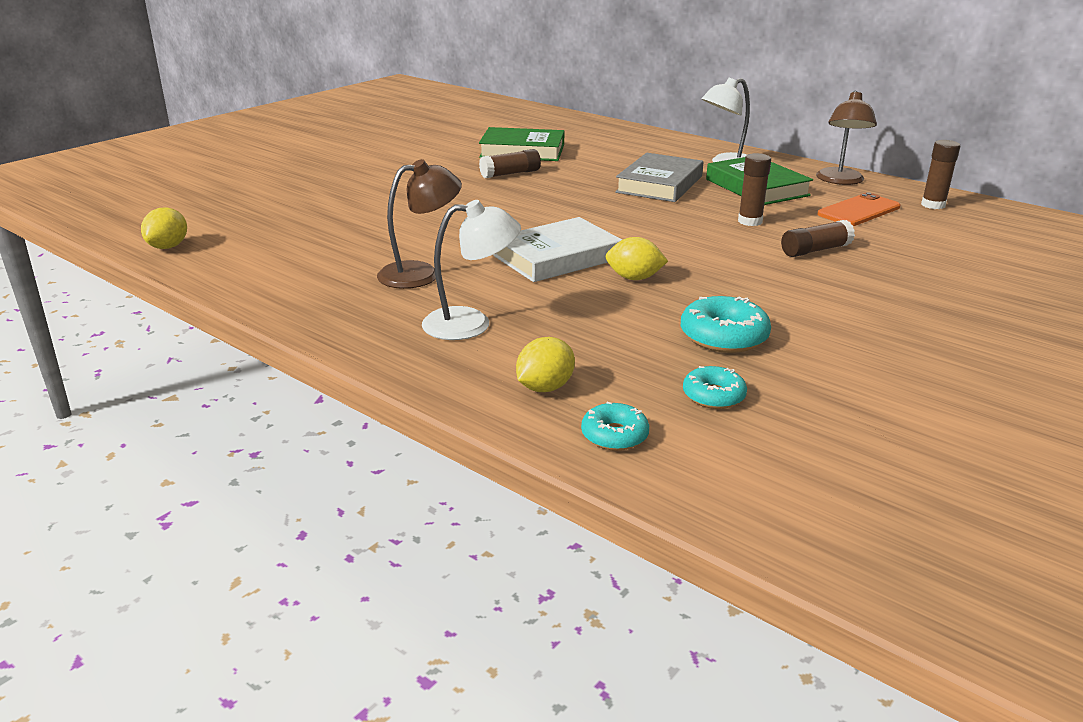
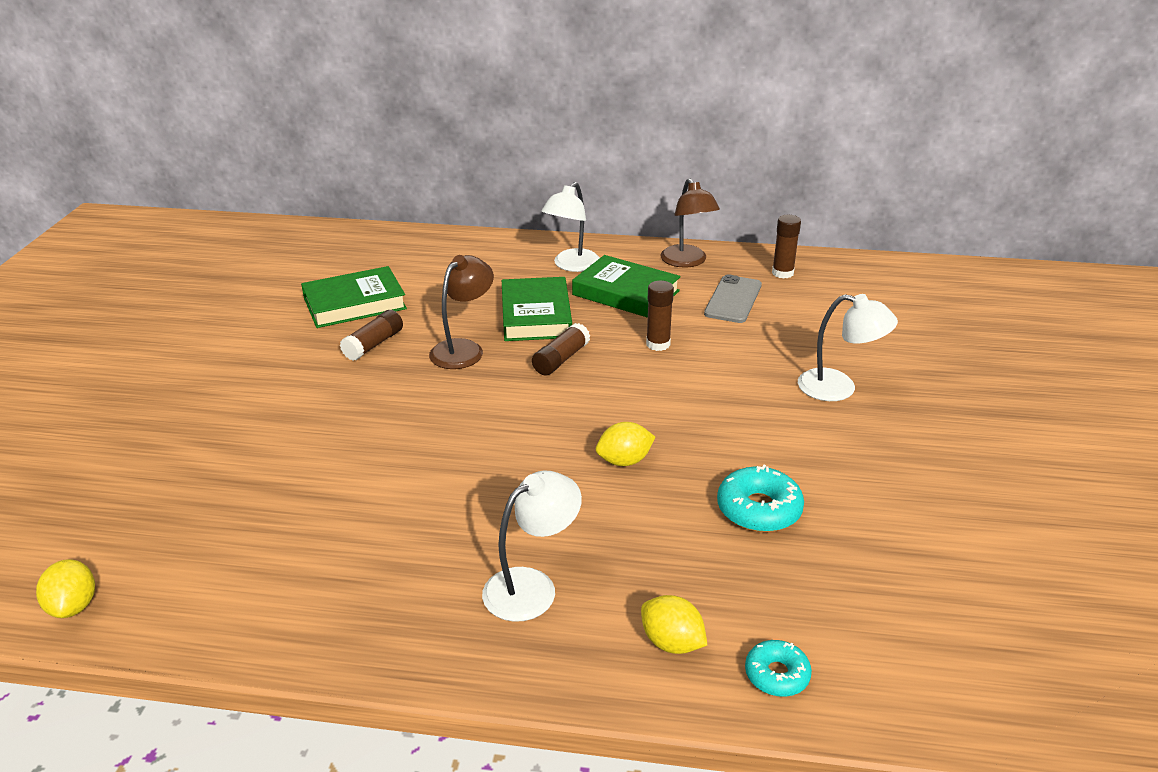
camera: 30 degrees left, 5 degrees up
brown lamp [377,159,462,289] -> brown lamp moved to [429,255,494,369]
white book [493,217,622,282] -> none
yellow lemon [516,337,575,392] -> yellow lemon turned 60 degrees counterclockwise [641,595,707,654]
grey book [615,153,704,202] -> green book [502,277,572,341]
turquoise donut [683,366,747,409] -> none
brown glue stick [781,220,855,257] -> brown glue stick moved to [532,323,590,376]
orange phone [817,192,901,226] -> grey phone [704,274,762,323]
none -> white lamp [798,294,898,401]

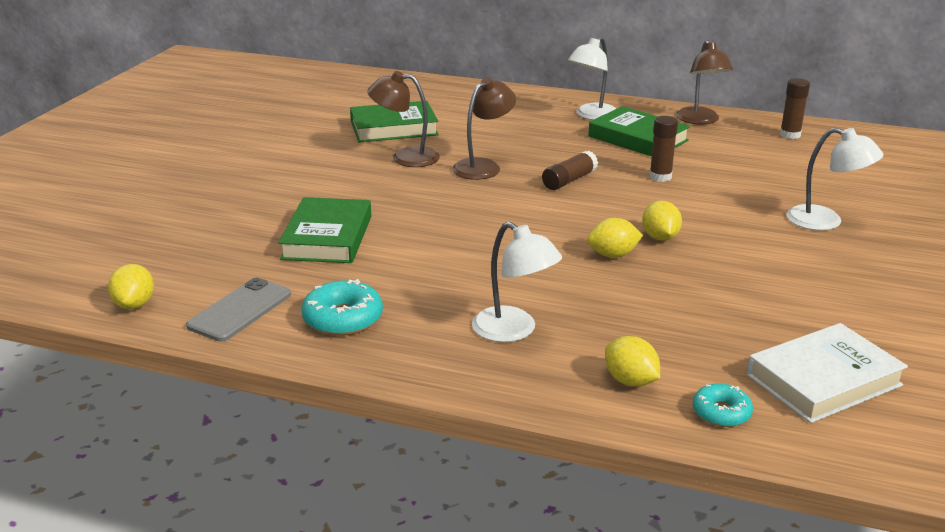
camera: 10 degrees right, 5 degrees down
brown glue stick [340,310,403,361] -> brown lamp [367,71,440,167]
white lamp [482,471,582,622] -> white lamp turned 75 degrees clockwise [472,222,562,342]
green book [502,277,572,341] -> green book moved to [278,197,371,263]
grey phone [704,274,762,323] -> grey phone moved to [186,278,291,342]
turquoise donut [717,465,804,532] -> turquoise donut moved to [301,279,383,336]
none -> yellow lemon [642,201,682,241]
none -> white book [747,323,908,423]

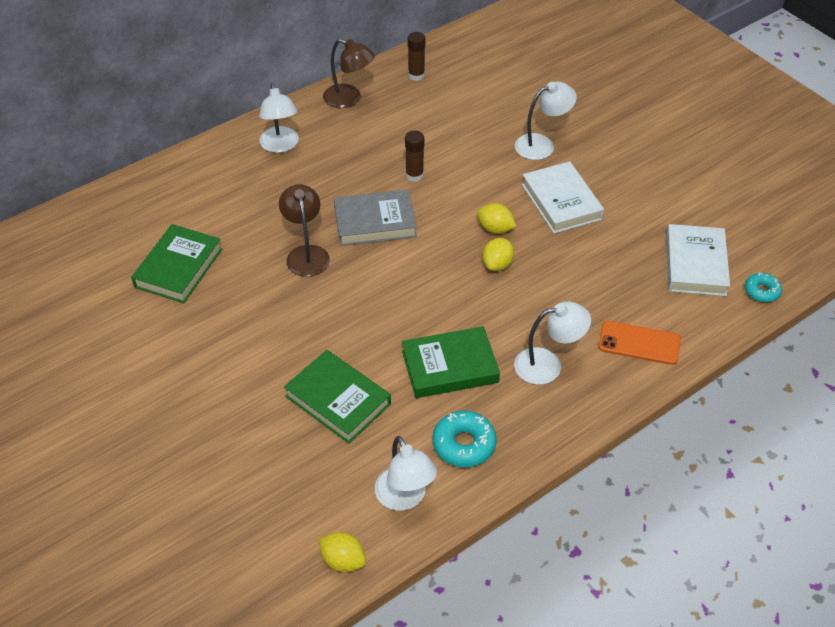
camera: 55 degrees left, 20 degrees up
grey phone [186,278,291,342] -> white lamp [375,436,437,511]
brown lamp [367,71,440,167] -> none
brown glue stick [542,151,598,190] -> grey book [334,189,417,246]
green book [588,106,690,156] -> green book moved to [402,326,500,398]
yellow lemon [605,336,660,387] -> orange phone [598,321,681,365]
turquoise donut [693,384,753,427] -> turquoise donut moved to [745,272,782,303]
none -> white book [522,161,604,234]

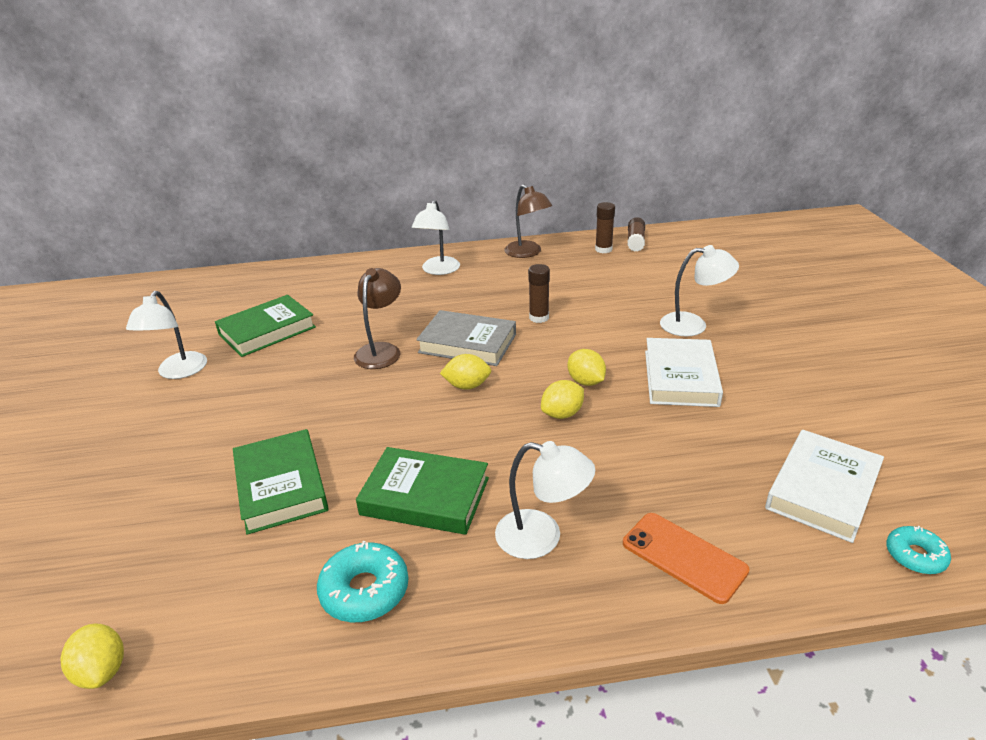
camera: 30 degrees right, 15 degrees down
white lamp [375,436,437,511] -> white lamp moved to [126,291,207,379]
none -> yellow lemon [440,354,491,390]
none -> brown glue stick [627,217,645,252]

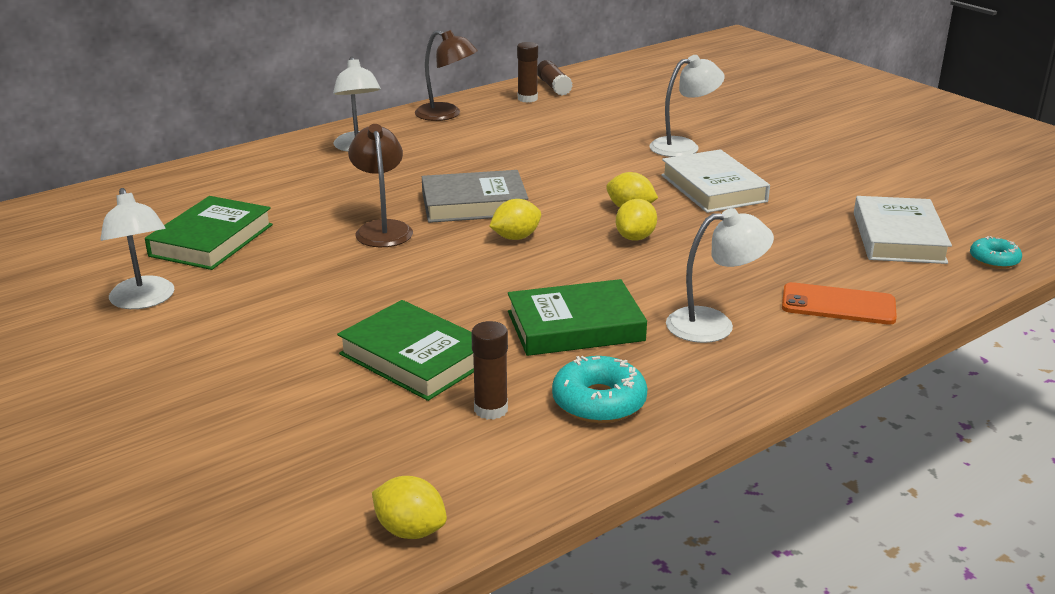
camera: 30 degrees left, 5 degrees down
brown glue stick [528,264,550,323] -> brown glue stick moved to [471,321,508,420]

